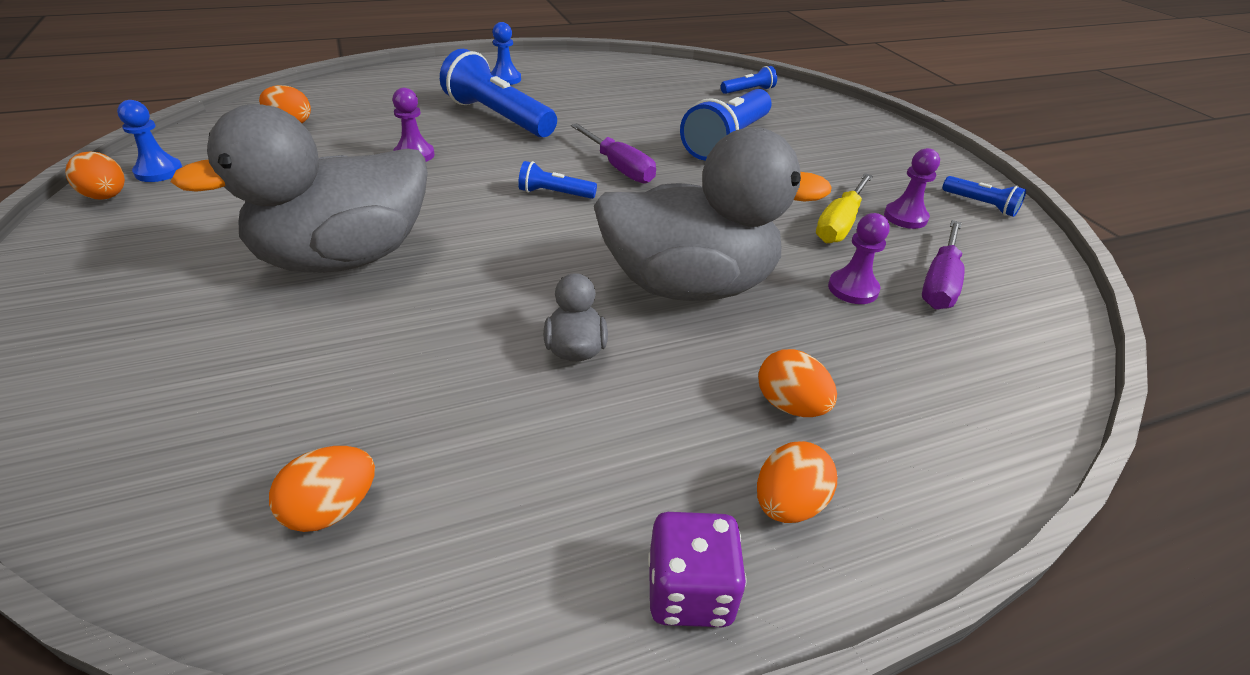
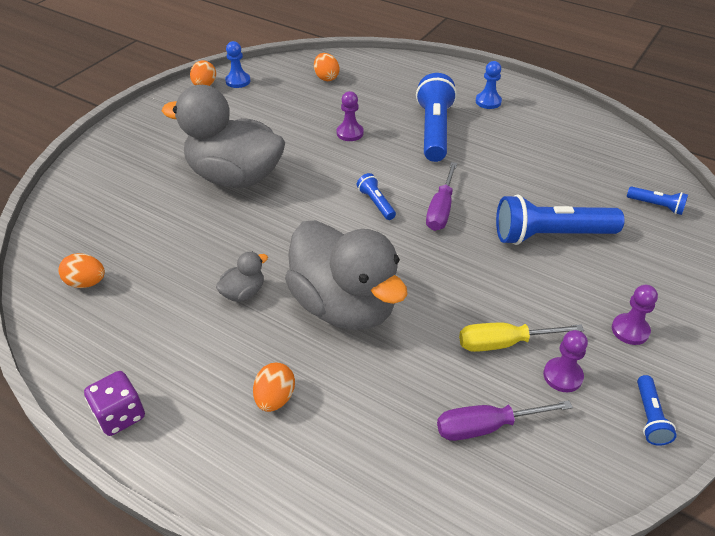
camera: 55 degrees right, 5 degrees up
orange egg [757,441,837,523] -> none
purple pawn [828,213,890,304] -> purple pawn moved to [612,285,658,345]

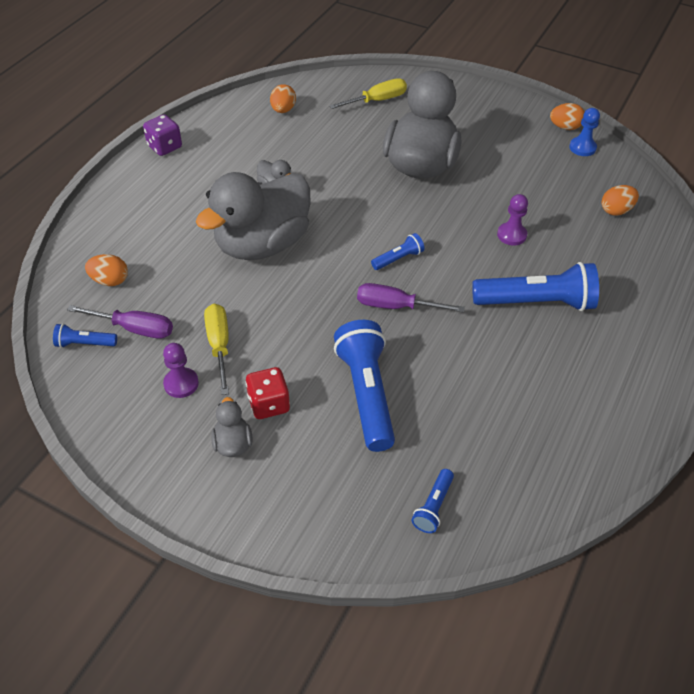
camera: 85 degrees right, 5 degrees up
orange egg [253,363,295,412] -> orange egg moved to [85,254,128,286]
purple screwdriver [437,400,573,441] -> purple screwdriver turned 120 degrees clockwise [67,305,173,339]
blue pawn [476,61,502,109] -> none
purple pawn [612,285,658,345] -> grey duck [211,397,253,457]
blue flashlight [637,375,677,446] -> blue flashlight moved to [53,324,117,348]
none -> red dice [245,367,290,419]
none -> yellow screwdriver [329,78,407,109]

